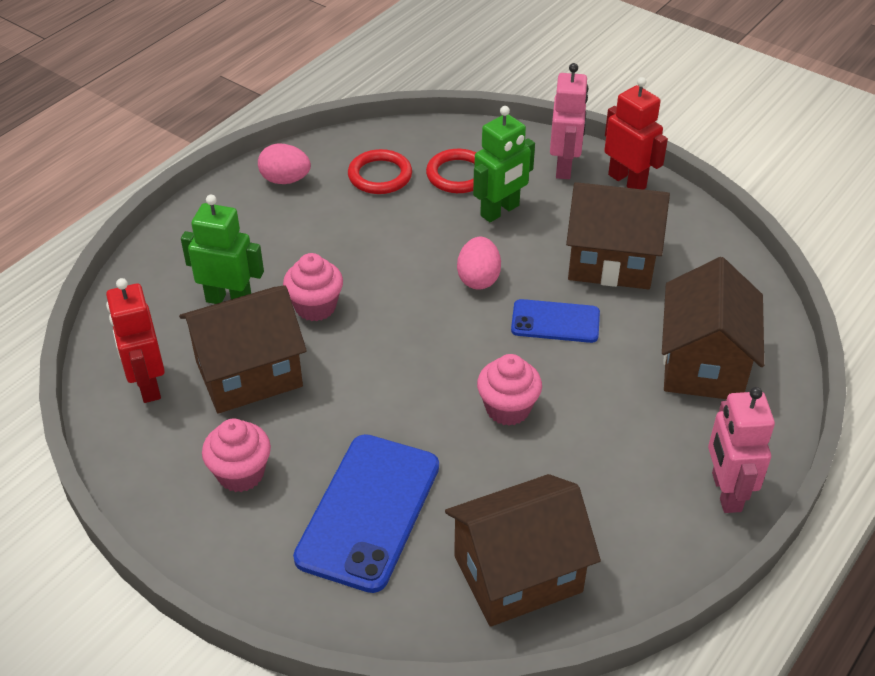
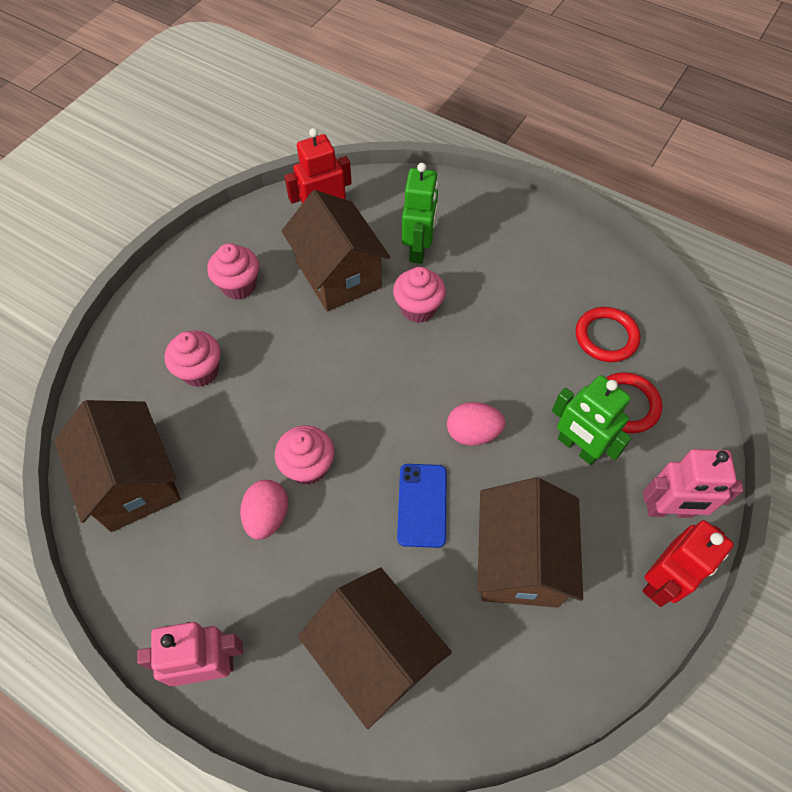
camera: 85 degrees right, 15 degrees up
pink egg [258,143,311,184] -> pink egg moved to [240,480,288,540]
blue phone [293,434,439,593] -> pink cupcake [165,331,221,387]
brown house [662,257,764,399] -> brown house turned 45 degrees clockwise [298,567,452,729]

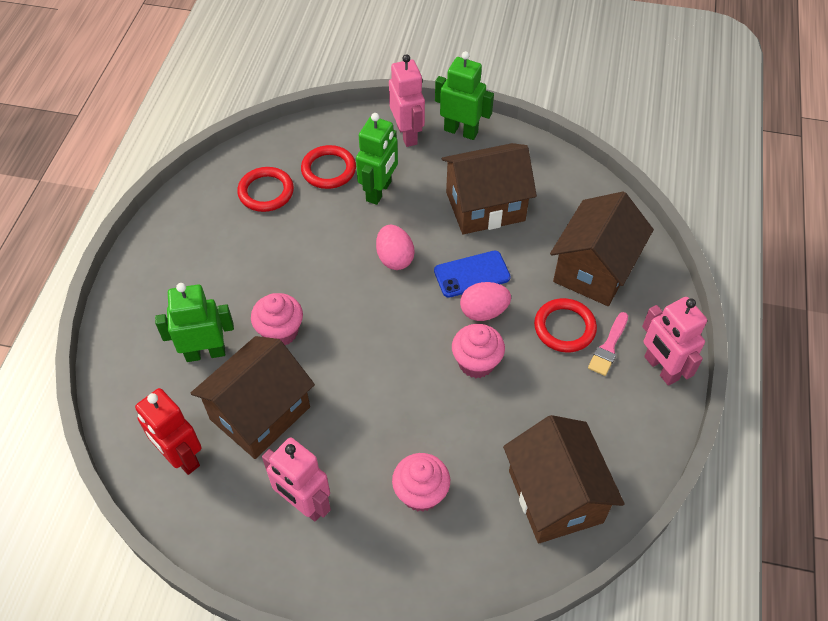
camera: 110 degrees left, 5 degrees down
brown house [54,400,181,532] -> brown house turned 60 degrees counterclockwise [503,415,625,543]
pink cupcake [207,243,259,300] -> pink robot [262,437,331,522]
pink egg [240,480,288,540] -> pink egg moved to [460,282,511,321]
red robot [642,520,734,607] -> green robot [435,51,494,140]
none -> red ring [534,298,597,352]
none -> pink brush [588,312,628,376]

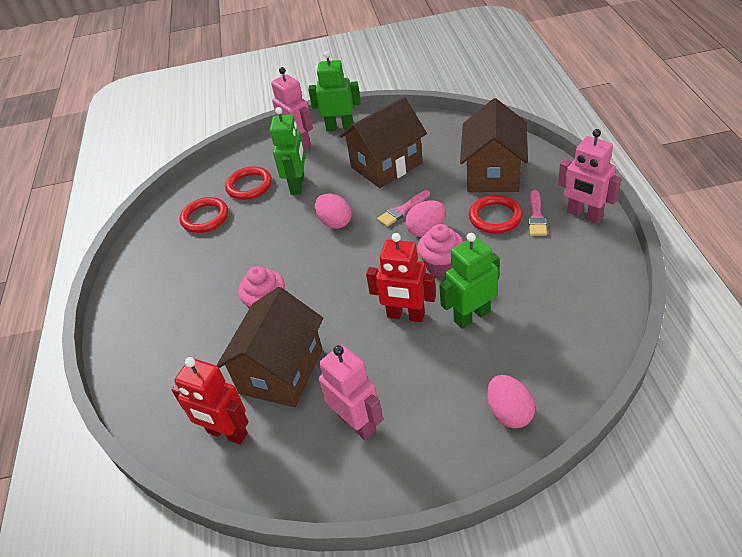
camera: 15 degrees left, 10 degrees down
green robot [155,283,234,362] -> green robot moved to [439,233,500,329]
pink robot [262,437,331,522] -> pink robot turned 150 degrees counterclockwise [319,345,383,440]
pink cupcake [392,453,450,512] -> none
blue phone [434,251,511,298] -> pink brush [377,190,430,227]
brown house [503,415,625,543] -> none
none -> red robot [366,233,436,322]
none -> pink egg [487,375,535,428]

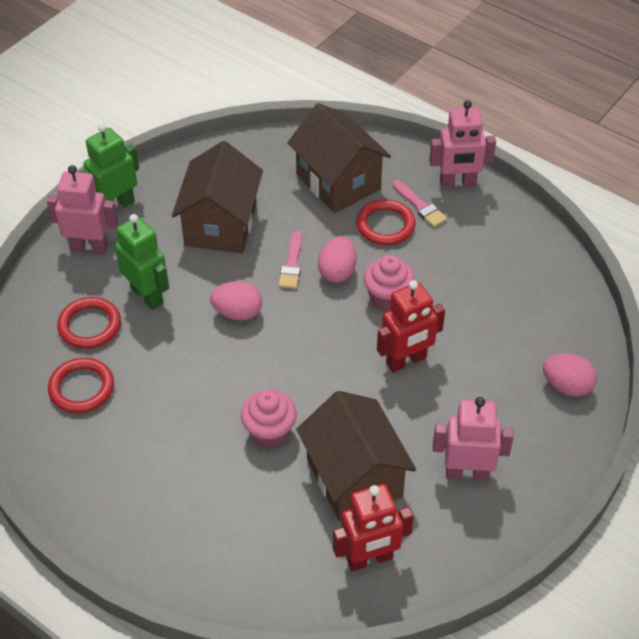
camera: 50 degrees left, 5 degrees up
green robot [439,233,500,329] -> none

